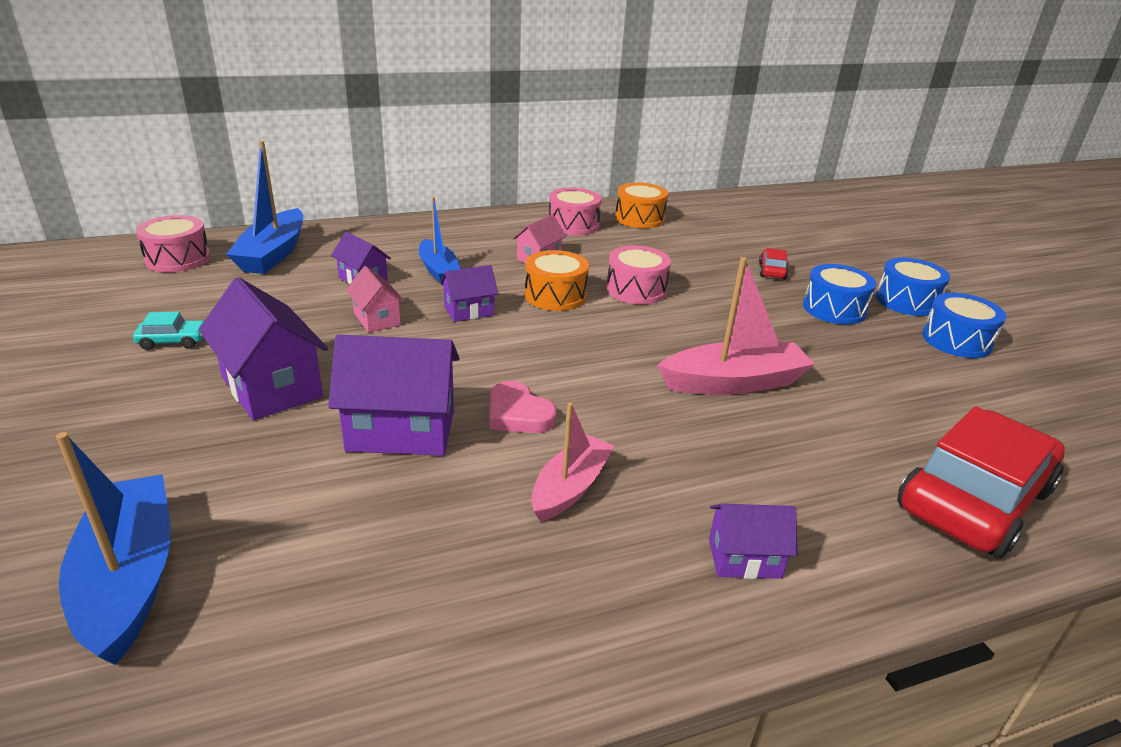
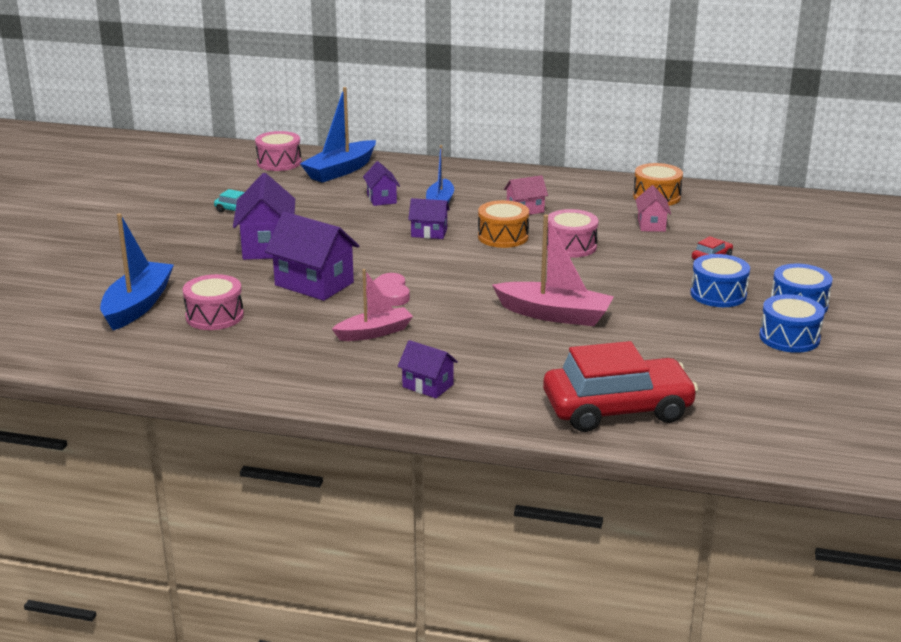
camera: 35 degrees right, 5 degrees down
pink house [346,266,405,333] -> pink house moved to [636,185,671,232]
pink drum [549,188,601,235] -> pink drum moved to [183,274,244,330]

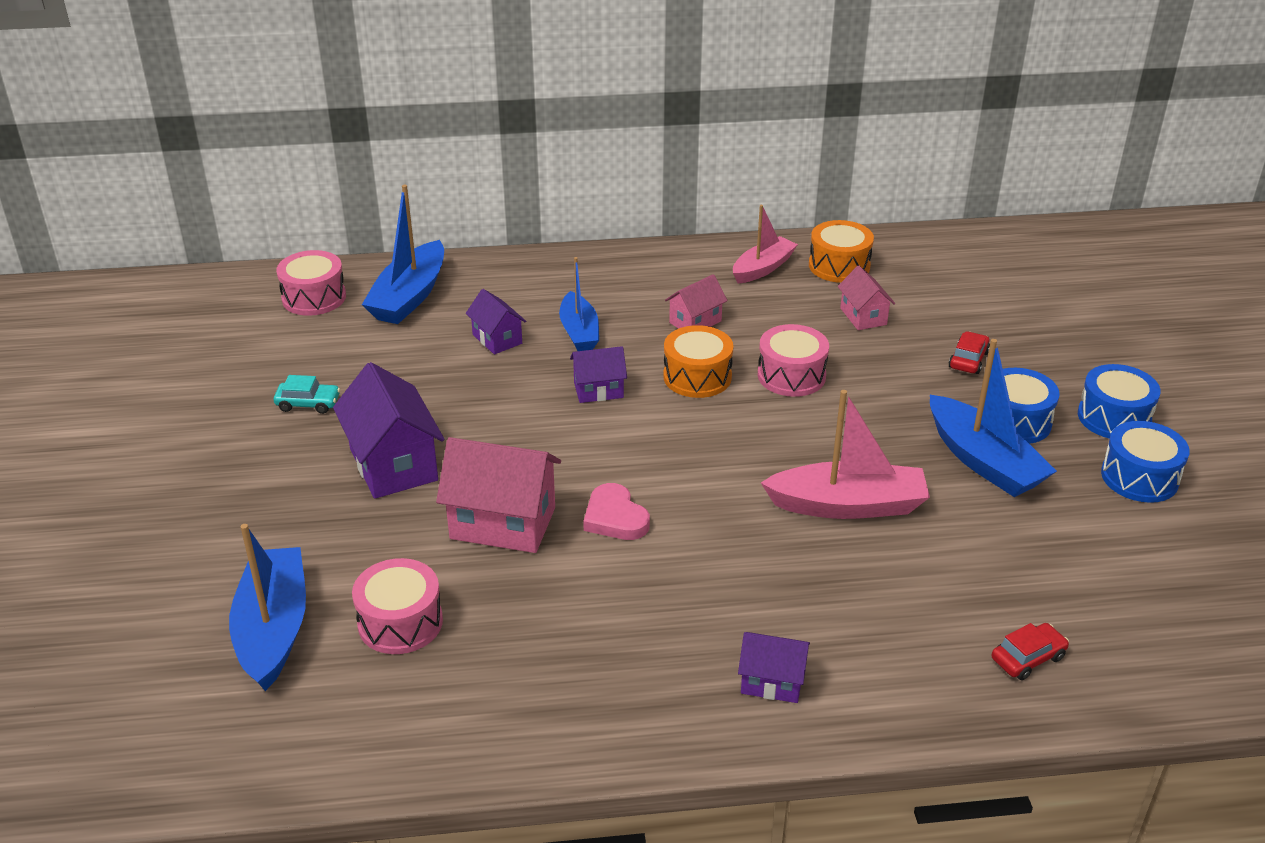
camera: 20 degrees left, 10 degrees up
purple house [265,212,359,301] -> pink house [436,437,561,553]
pink boat [332,269,413,341] -> pink boat moved to [733,205,798,283]
red car [543,341,698,432] -> red car [992,623,1069,680], size x0.40
none -> blue boat [930,339,1057,497]

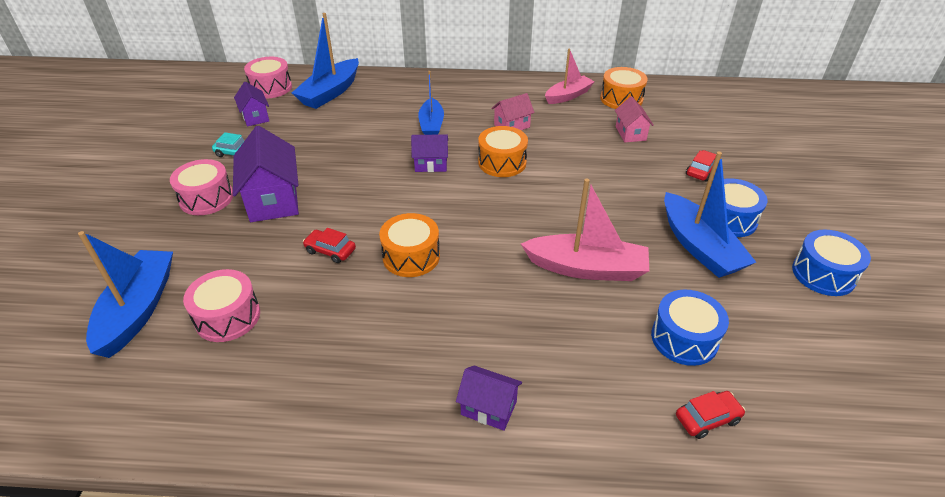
camera: 10 degrees right, 5 degrees up
pink house [436,437,561,553] -> red car [303,228,356,263]
purple house [466,289,526,354] -> purple house moved to [234,82,269,126]
pink heart [583,483,650,540] -> orange drum [379,213,440,277]
pink drum [758,324,829,397] -> pink drum moved to [170,159,233,215]
blue drum [1078,364,1161,439] -> blue drum moved to [651,290,729,366]

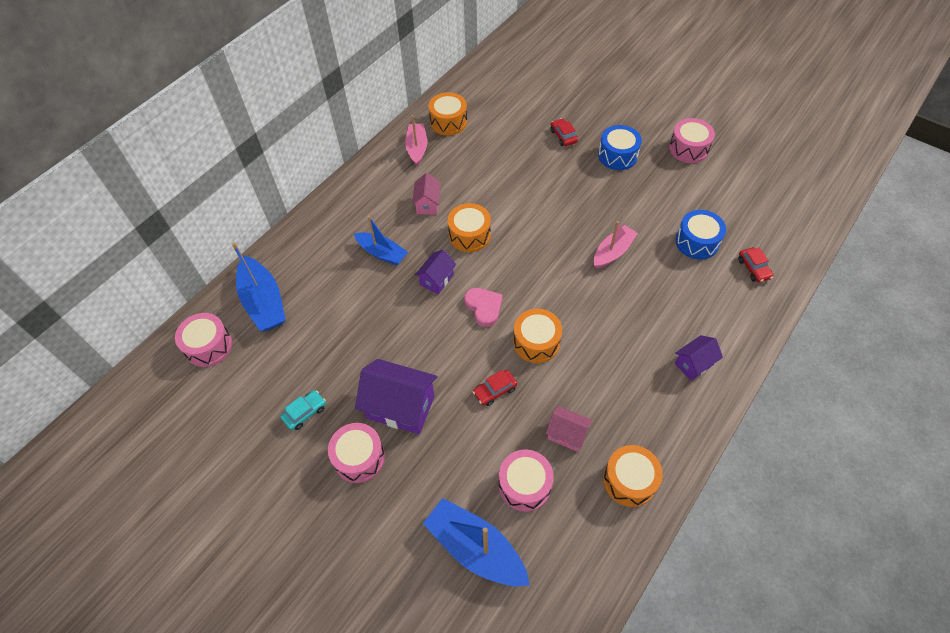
camera: 55 degrees left, 15 degrees up
purple house [234,82,269,126] -> none
pink boat [521,178,649,281] -> pink boat [594,221,638,269], size x0.66
pink house [615,96,654,142] -> pink house moved to [546,406,592,452]
blue boat [664,151,756,278] -> none
red car [676,391,745,439] -> red car turned 150 degrees clockwise [738,247,774,283]
blue drum [792,230,871,296] -> pink drum [669,118,715,163]
none -> pink heart [464,288,503,327]
none -> orange drum [603,445,663,507]

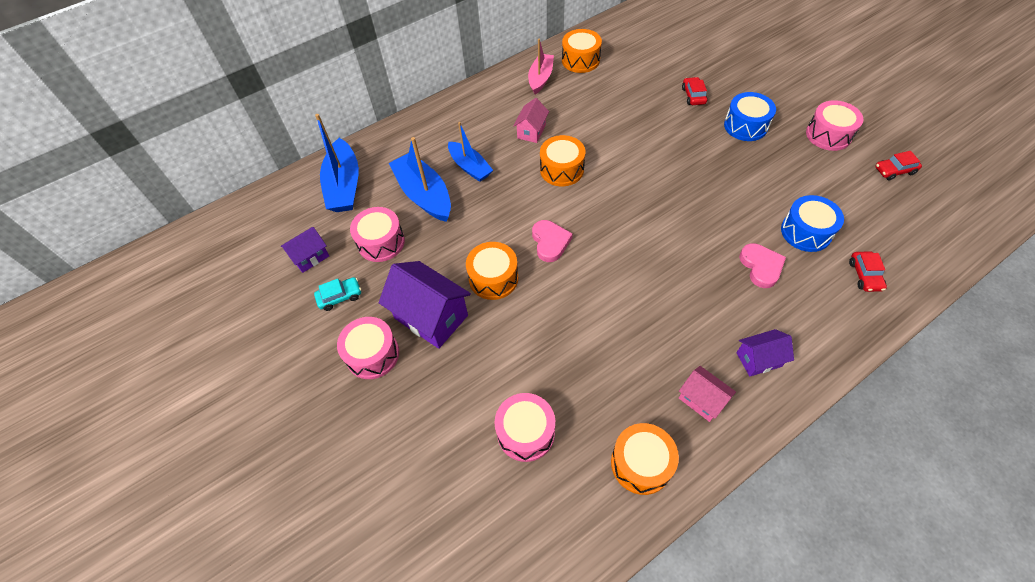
camera: 20 degrees right, 0 degrees up
pink drum [175,313,232,367] -> pink drum moved to [350,207,405,262]
purple house [415,250,456,294] -> purple house moved to [281,227,329,273]
blue boat [423,498,530,586] -> blue boat moved to [389,137,451,222]
red car [473,370,517,406] -> red car moved to [875,151,922,180]
orange drum [513,309,562,363] -> orange drum moved to [466,242,518,300]
pink house [546,406,592,452] -> pink house moved to [679,366,736,422]
pink boat [594,221,638,269] -> none
none -> pink heart [739,243,786,288]

